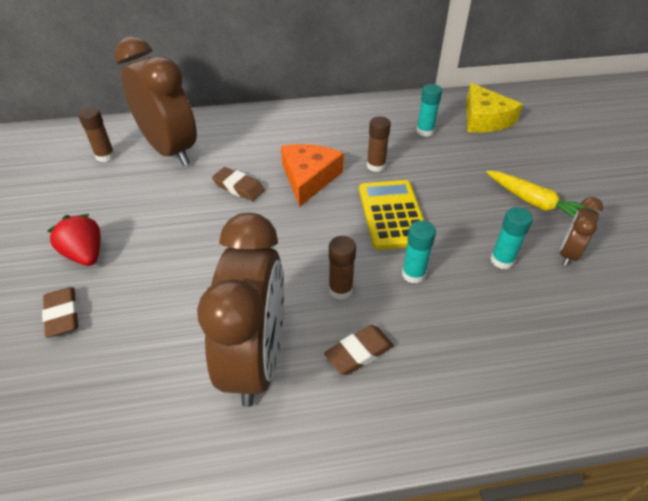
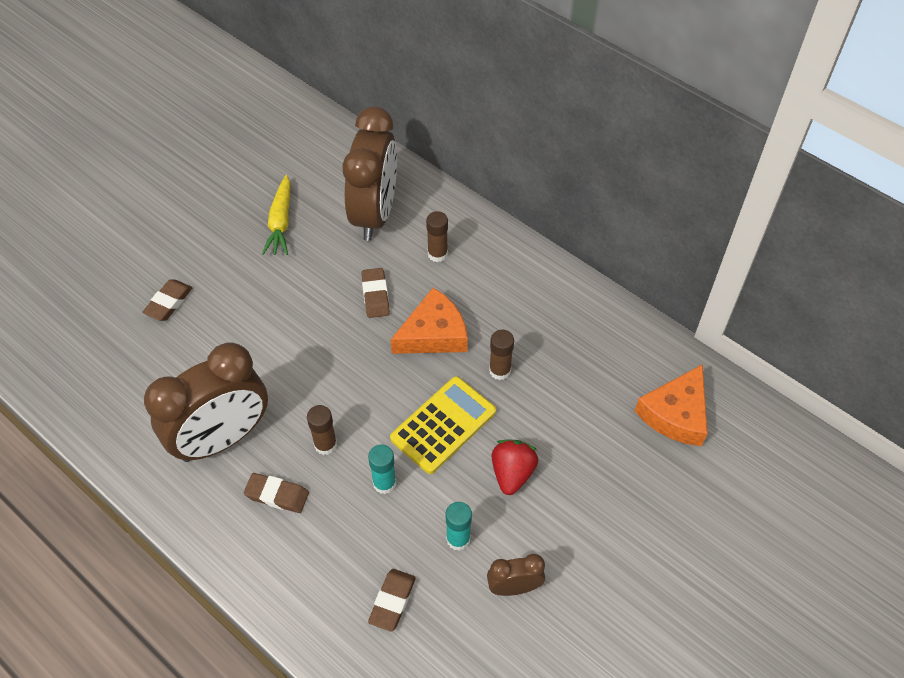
camera: 50 degrees right, 10 degrees up
red strawberry [48,214,101,266] -> red strawberry moved to [492,440,538,495]
brown glue stick [78,107,115,162] -> brown glue stick moved to [426,211,448,262]
turquoise glue stick [416,84,442,137] -> none
yellow cheese [466,83,523,133] -> orange cheese [635,364,708,446]
yellow carrot [486,171,593,218] -> yellow carrot moved to [262,175,291,255]
none -> brown eraser [368,569,416,632]

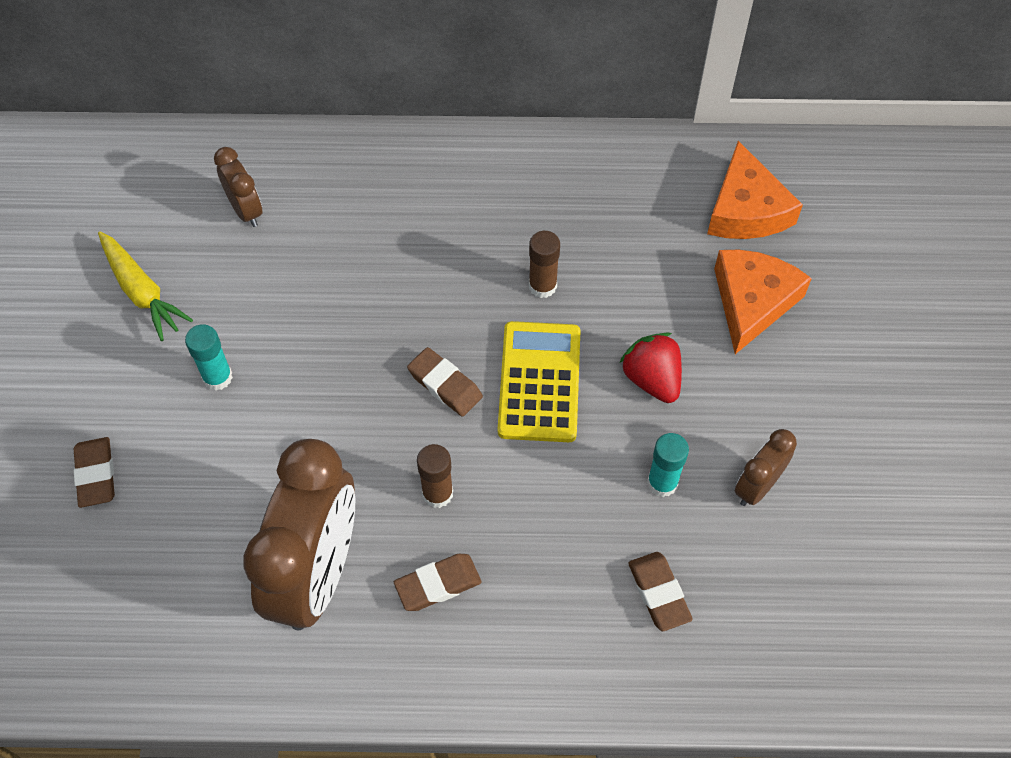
camera: 40 degrees left, 5 degrees up
brown clock [342,107,397,241] -> brown clock [214,147,263,227], size x0.47
brown eraser [361,268,390,318] -> brown eraser moved to [407,347,483,417]
turquoise glue stick [368,444,396,494] -> turquoise glue stick moved to [185,324,233,390]
orange cheese [391,288,468,354] -> orange cheese moved to [714,250,812,354]
brown glue stick [426,211,448,262] -> none

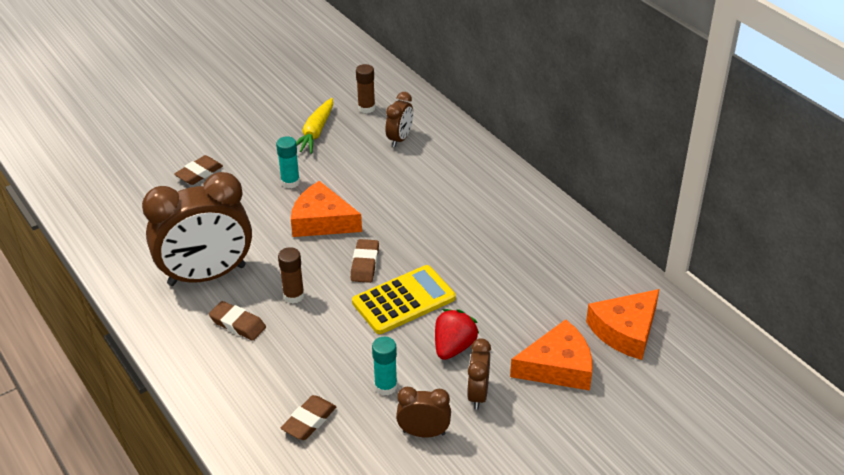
camera: 55 degrees right, 20 degrees down
brown glue stick [529,231,560,298] -> brown glue stick moved to [356,64,375,113]
none -> orange cheese [291,181,362,237]
none -> brown clock [467,338,491,409]

